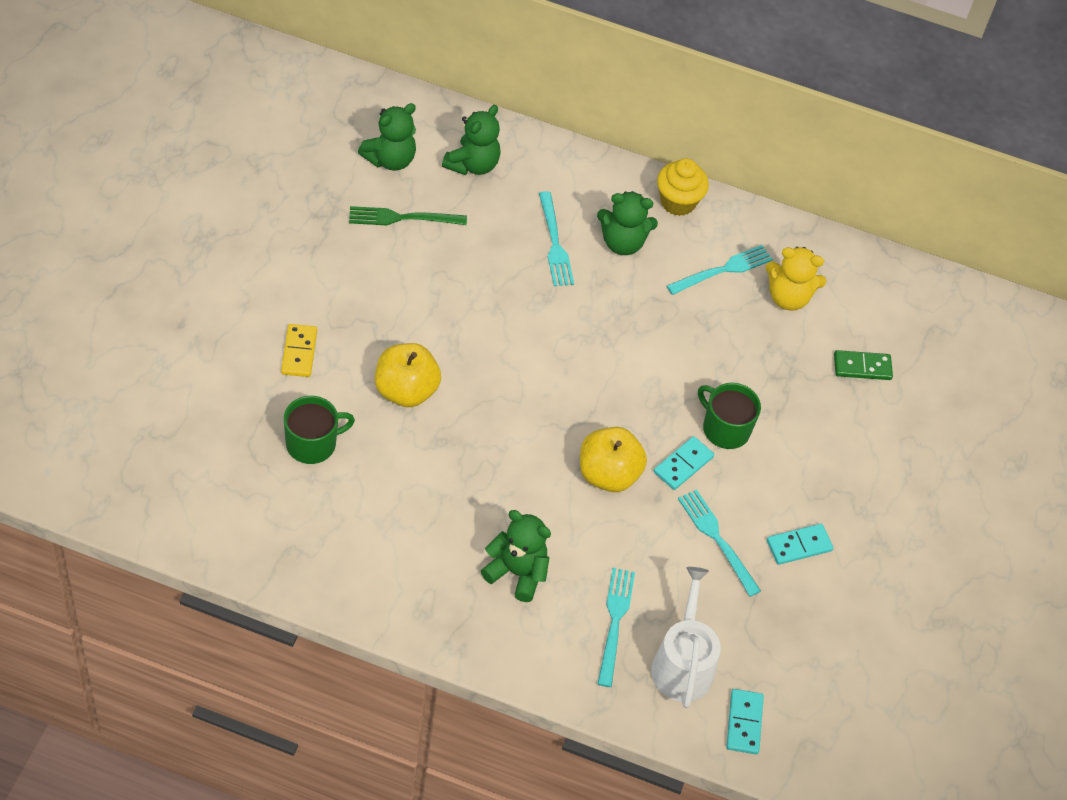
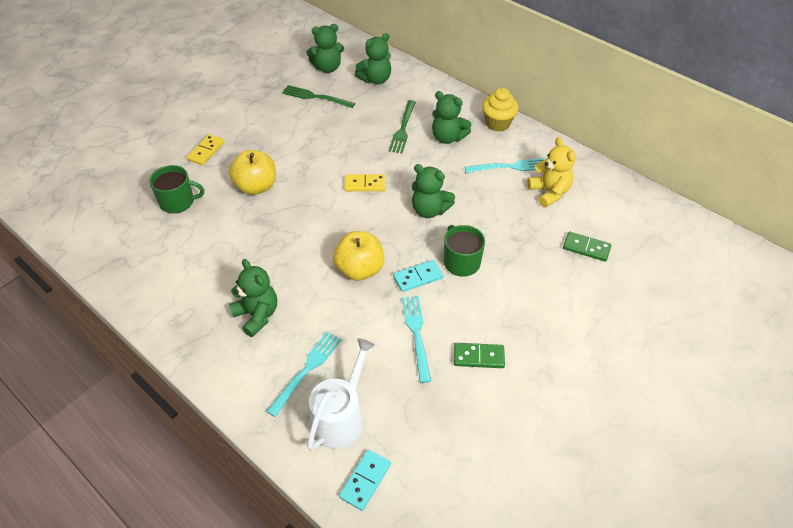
camera: 30 degrees right, 5 degrees down
turquoise fork [539,191,574,286] -> green fork [389,100,416,153]
yellow teddy bear [766,247,826,311] -> yellow teddy bear turned 150 degrees counterclockwise [527,137,575,207]
turquoise domino [767,524,833,565] -> green domino [454,343,505,368]
none -> yellow domino [344,174,386,191]
none -> green teddy bear [412,164,455,218]

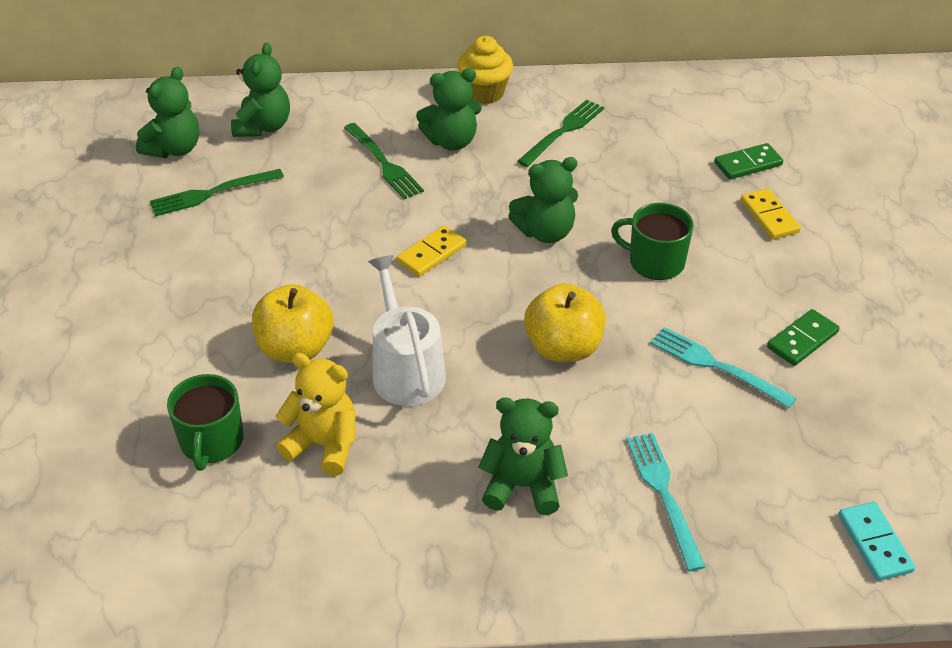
camera: 45 degrees left, 5 degrees down
green mug [149,165,204,213] -> green mug turned 135 degrees clockwise [167,374,244,471]
yellow domino [186,134,225,165] -> yellow domino moved to [741,188,801,239]
white watering can [307,338,375,451] -> white watering can moved to [368,255,446,406]
turquoise domino [393,260,443,292] -> none
turquoise fork [465,158,545,173] -> green fork [517,100,604,167]
yellow teddy bear [527,137,575,207] -> yellow teddy bear moved to [276,353,355,476]

